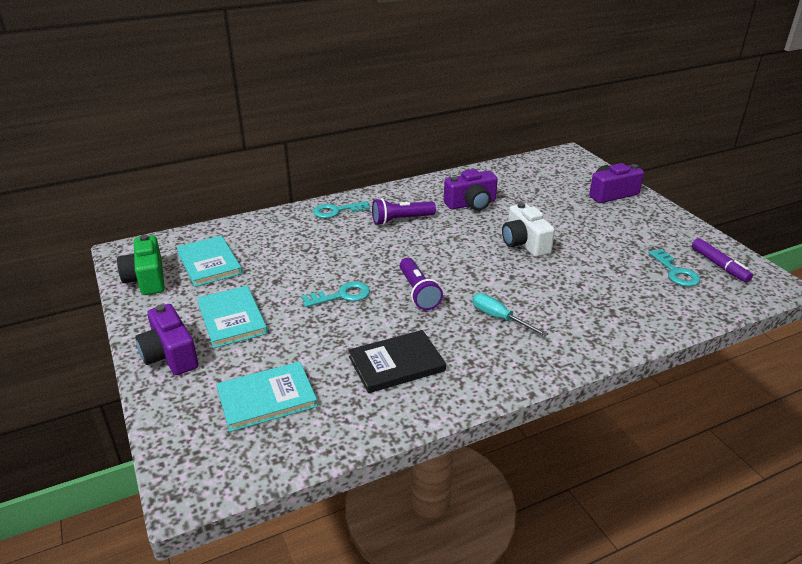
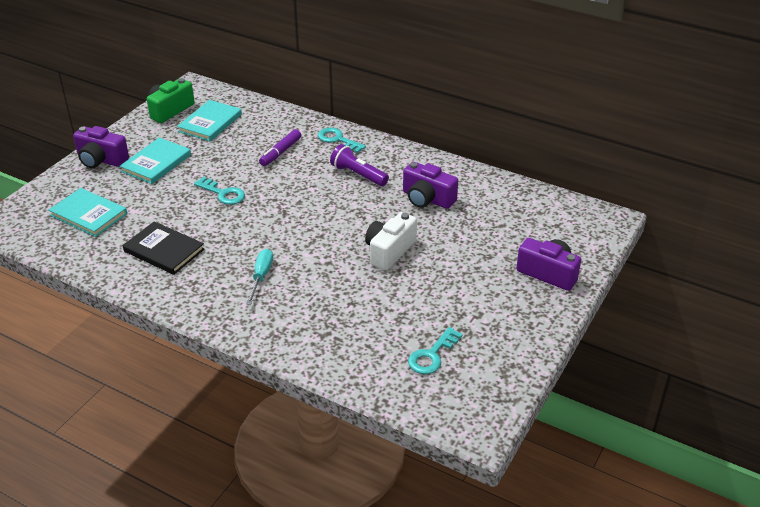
camera: 55 degrees right, 5 degrees up
purple camera [135,304,198,375] -> purple camera turned 90 degrees counterclockwise [73,126,129,169]
purple flashlight [400,258,443,310] -> none
purple marker [692,238,753,282] -> purple marker moved to [259,129,301,166]

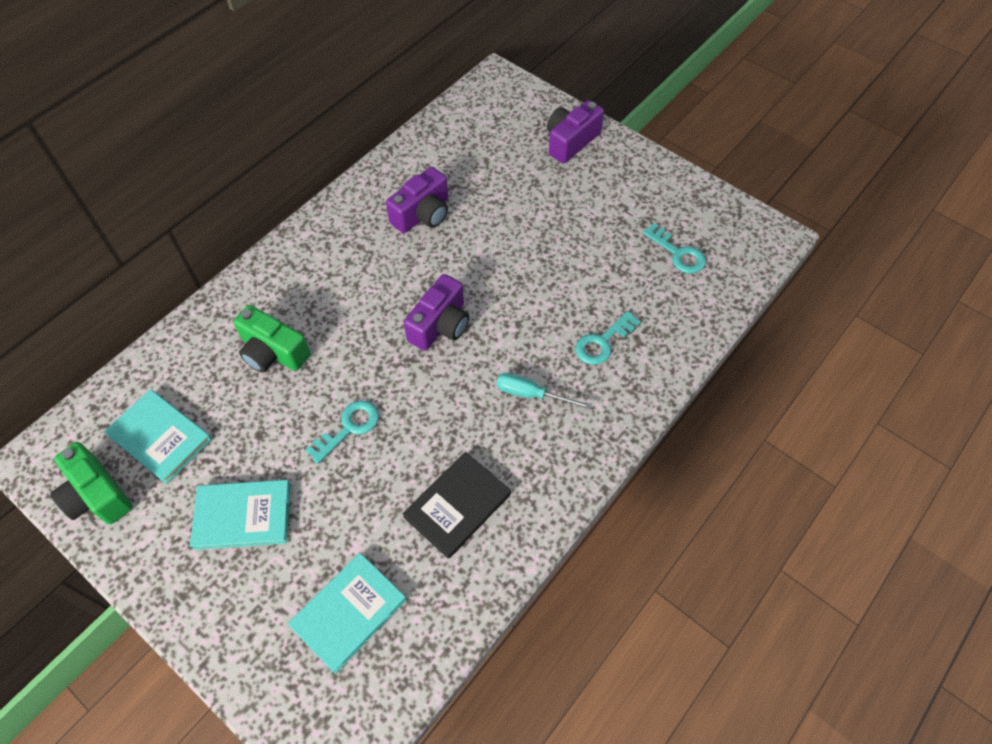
camera: 80 degrees left, 20 degrees up
purple camera [73,126,129,169] -> purple camera moved to [404,274,469,351]
turquoise book [120,138,191,184] -> turquoise book turned 45 degrees counterclockwise [190,480,290,550]
purple marker [259,129,301,166] -> green camera [234,305,310,373]
turquoise key [318,128,366,153] -> turquoise key moved to [575,311,641,365]
purple flashlight [330,144,389,186] -> none
white camera [365,212,417,270] -> none

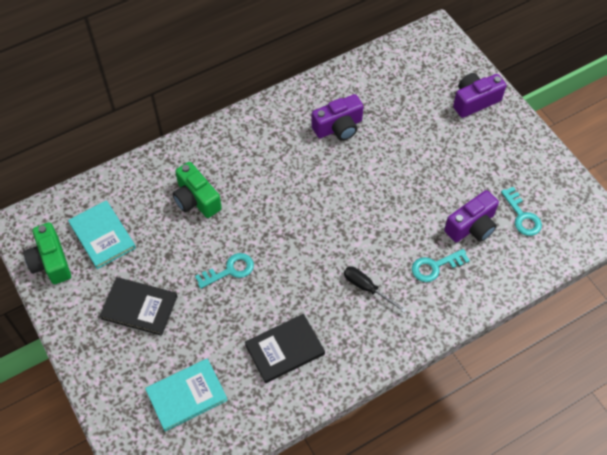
camera: 20 degrees right, 0 degrees up
turquoise book [190,480,290,550] -> black book [100,277,177,336]
purple camera [404,274,469,351] -> purple camera moved to [444,190,499,242]
turquoise screwdriver [497,373,592,409] -> black screwdriver [344,266,407,313]

